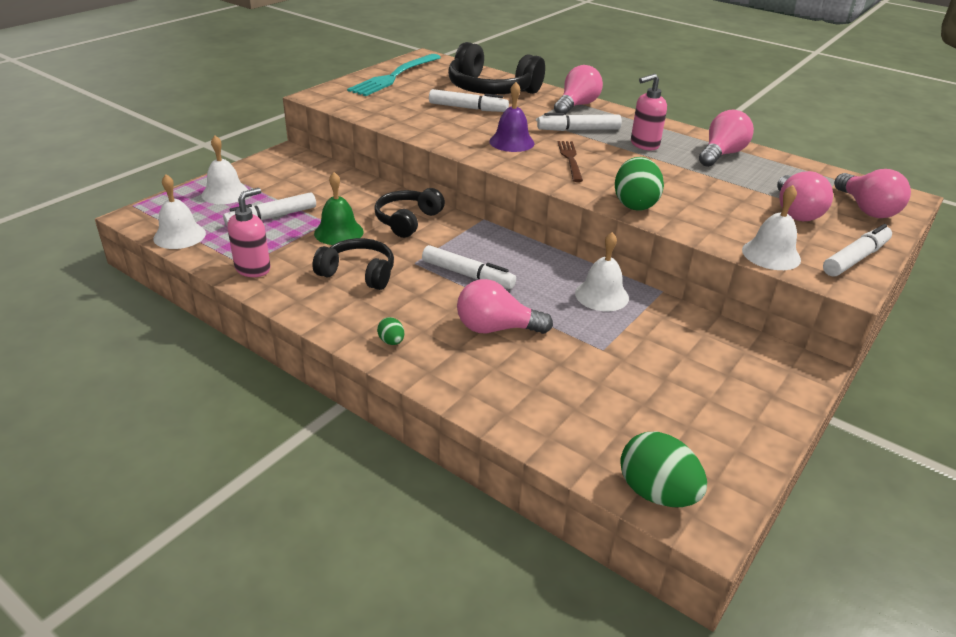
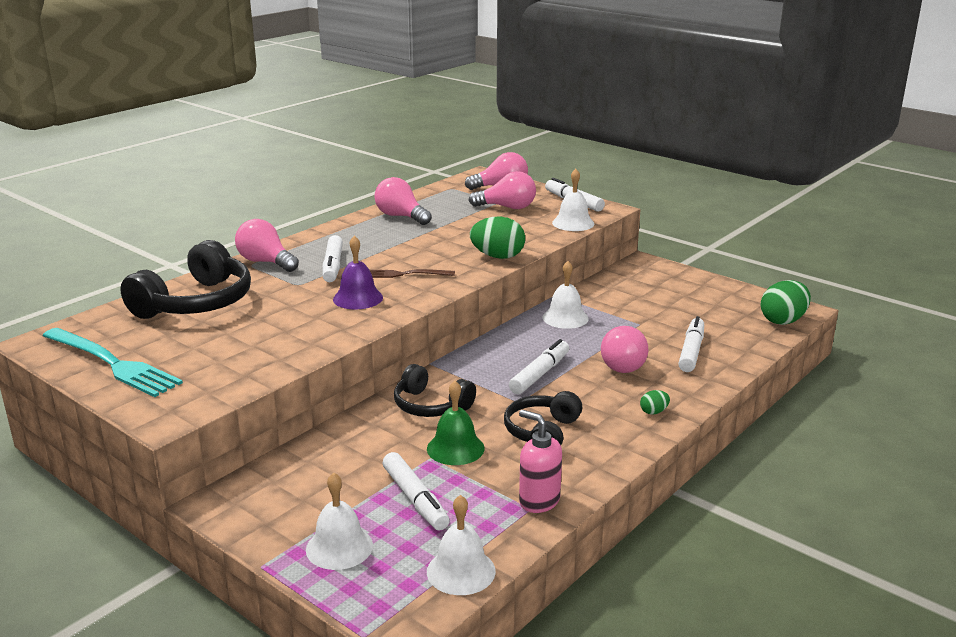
camera: 85 degrees left, 10 degrees down
white marker [429,89,509,112] -> white marker moved to [678,316,704,372]
pink soap dispenser [631,74,667,150] -> none

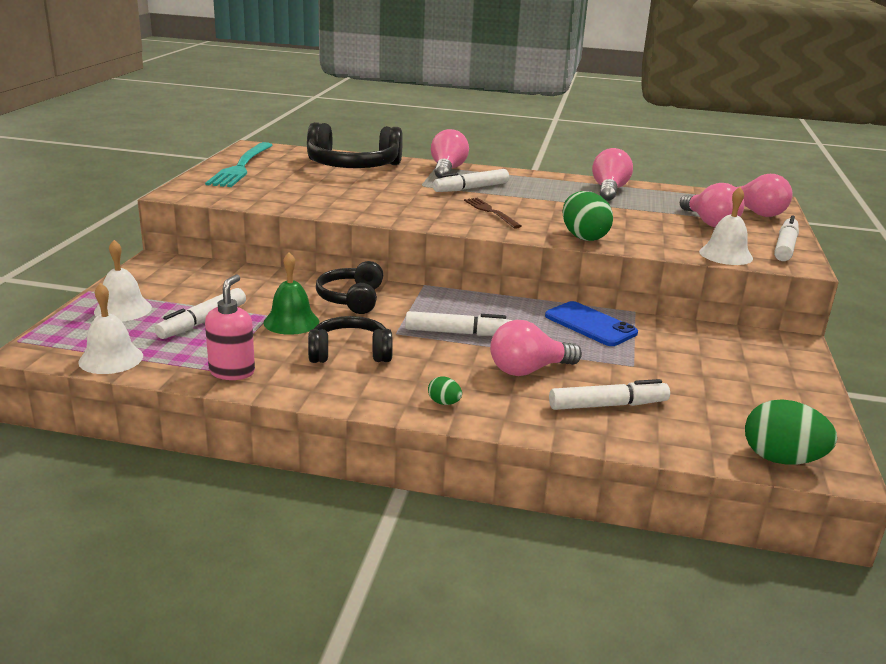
camera: 60 degrees right, 0 degrees up
purple bell [333,236,383,310] -> none
white bell [543,261,589,329] -> blue phone [545,301,638,346]

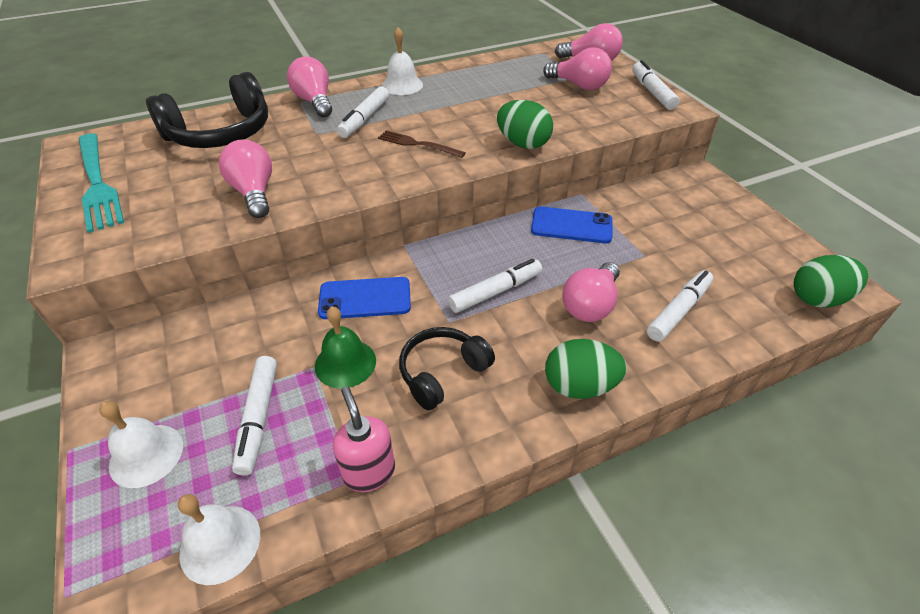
camera: 35 degrees left, 20 degrees up
black headphones [316,261,383,314] -> blue phone [318,277,411,319]
green egg [428,377,462,405] -> green egg [545,339,627,399], size x2.12
pink light bulb [592,148,633,201] -> pink light bulb moved to [219,139,272,218]
white bell [699,187,753,265] -> white bell moved to [382,27,423,95]

